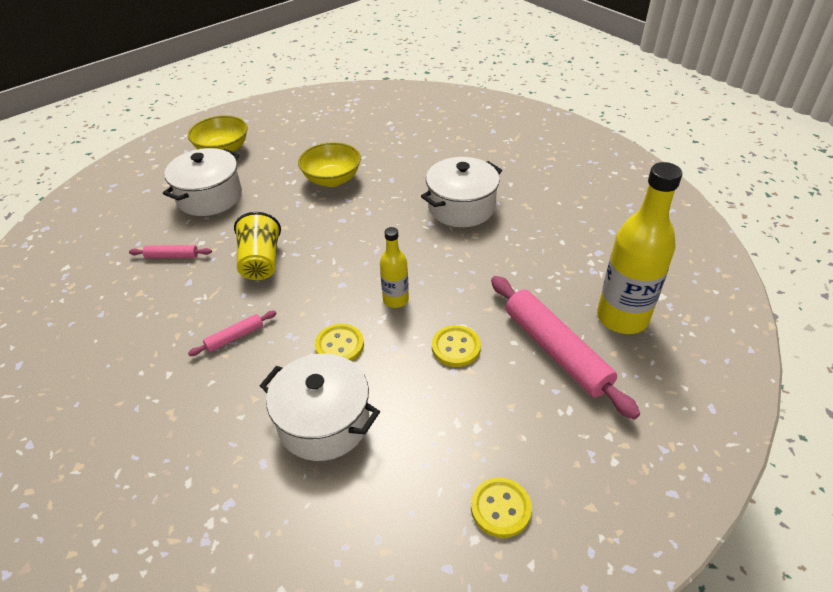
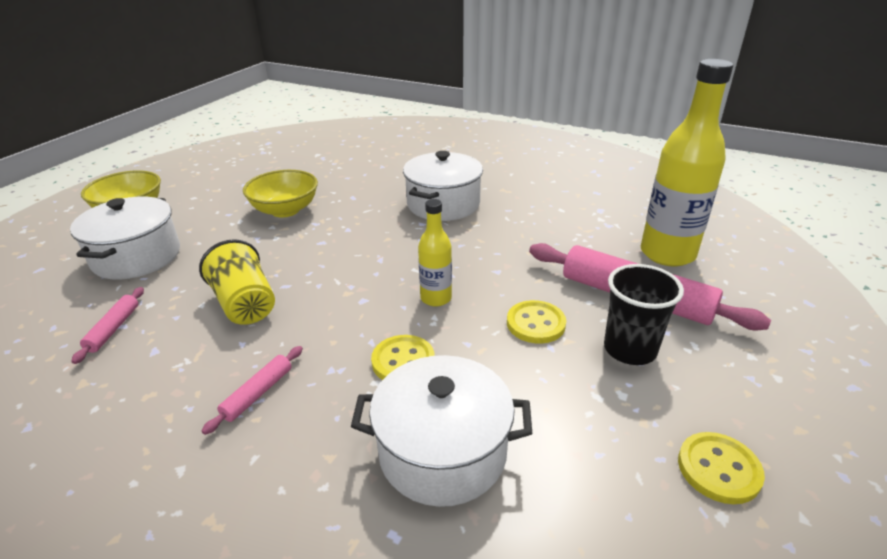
camera: 25 degrees left, 10 degrees down
pink rolling pin [129,245,212,258] -> pink rolling pin turned 60 degrees counterclockwise [71,287,144,364]
none -> black cup [604,264,684,365]

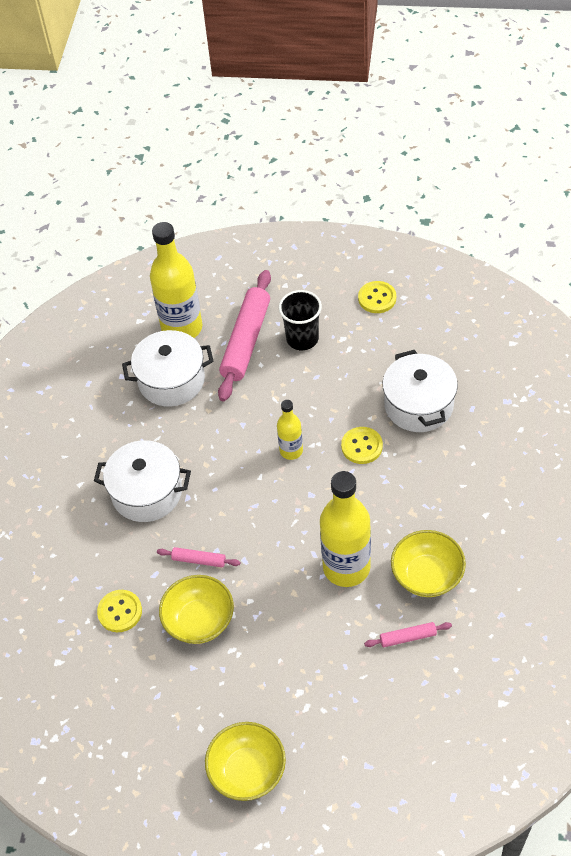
camera: 105 degrees left, 20 degrees up
white pot [70,197,180,279] -> white pot moved to [122,330,214,407]
yellow cup [199,239,275,325] -> yellow bottle [320,471,371,587]
pink rolling pin [202,346,303,435] -> pink rolling pin moved to [157,547,240,567]
yellow button [507,300,566,344] -> yellow button moved to [97,590,142,632]
none -> yellow bowl [391,530,466,597]

